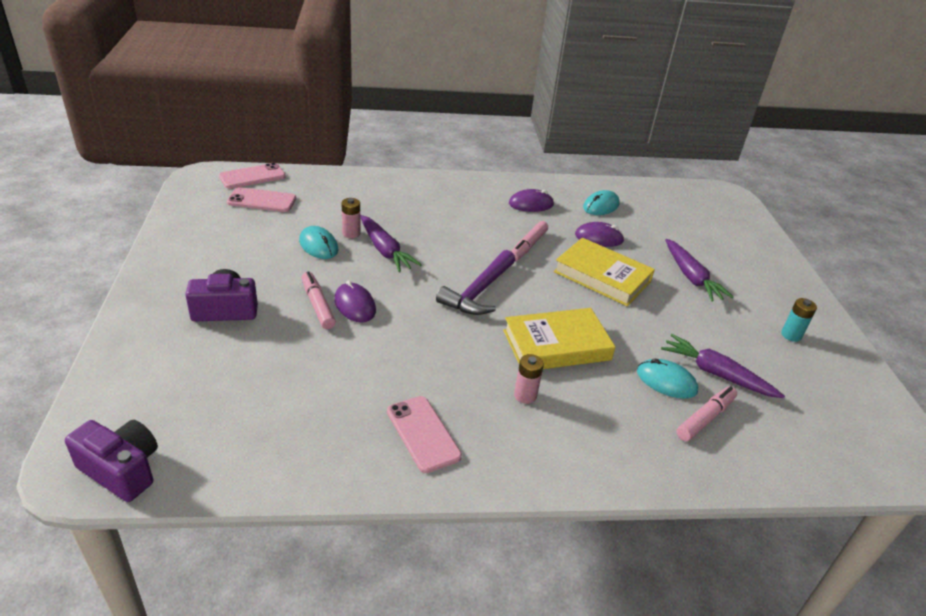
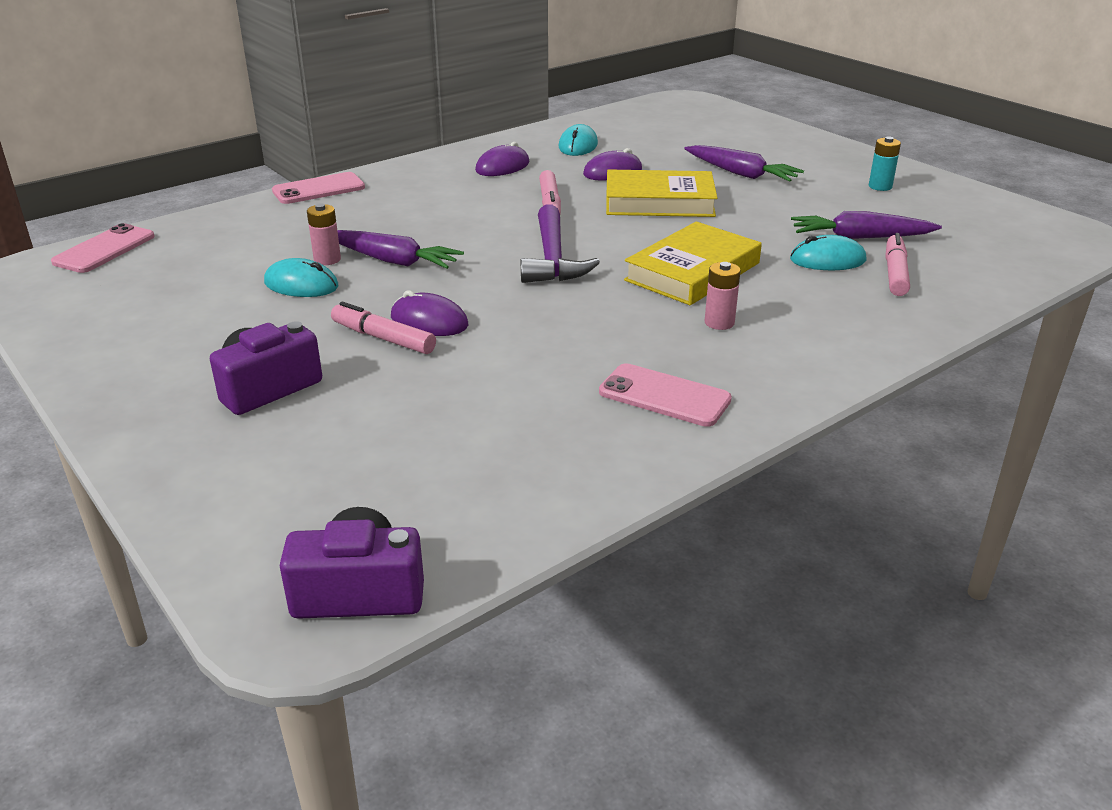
camera: 30 degrees left, 5 degrees down
pink phone [227,187,296,212] -> pink phone moved to [272,172,365,204]

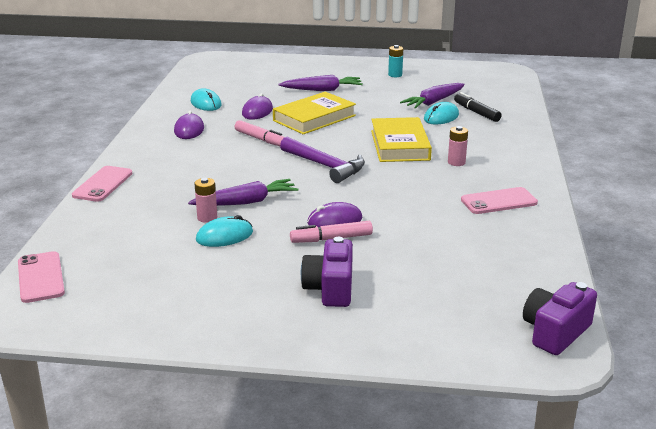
camera: 45 degrees left, 5 degrees down
pink marker [886,233,910,296] -> black marker [454,92,502,122]

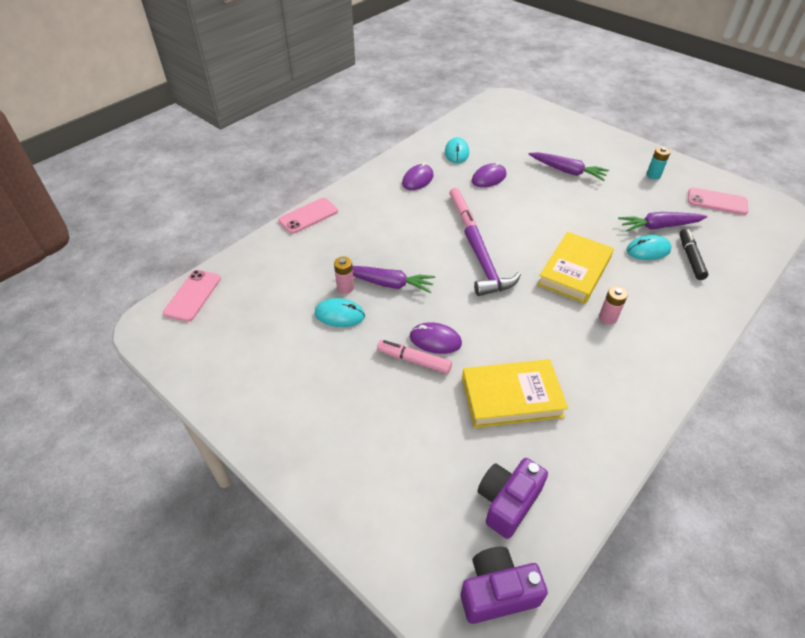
camera: 35 degrees right, 20 degrees up
yellow book [273,92,356,134] -> yellow book moved to [462,359,568,428]
purple camera [301,237,353,307] -> purple camera moved to [477,458,548,539]
pink phone [461,187,538,214] -> pink phone moved to [688,188,748,215]

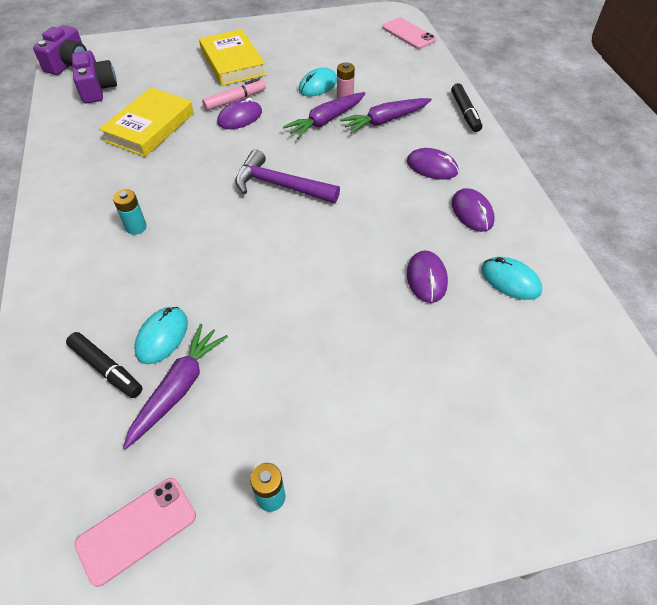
camera: 125 degrees right, 5 degrees up
pink phone [278,198,338,234] -> black marker [451,83,482,132]
pink marker [449,188,477,227] -> none
purple carrot [528,152,609,181] -> purple carrot moved to [340,98,432,134]
yellow book [537,232,614,304] -> yellow book moved to [199,29,266,86]
pink battery [599,286,628,325] -> turquoise battery [113,189,147,235]
none -> purple mouse [407,148,459,180]

